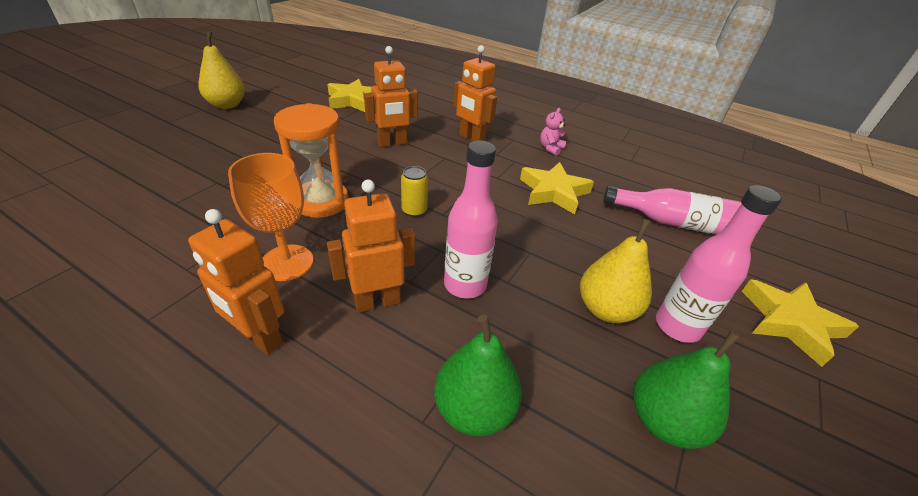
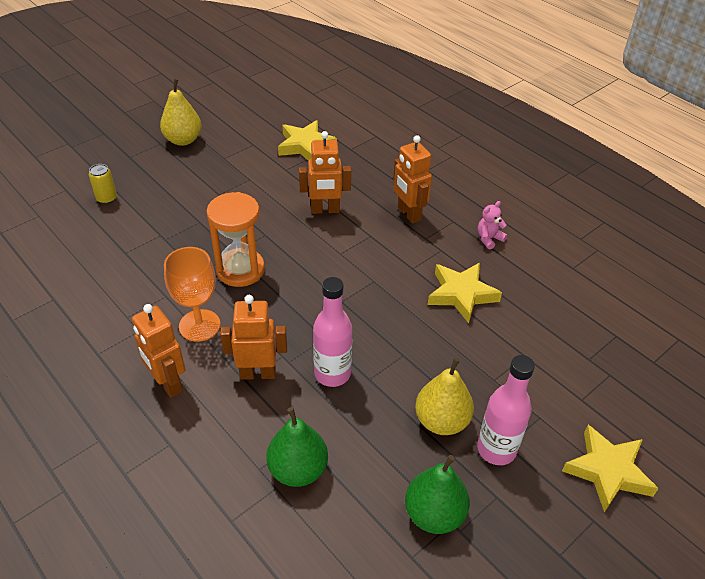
camera: 20 degrees right, 5 degrees up
yellow can [401,166,428,217] -> yellow can moved to [89,164,117,204]
pink bottle [603,186,742,235] -> none

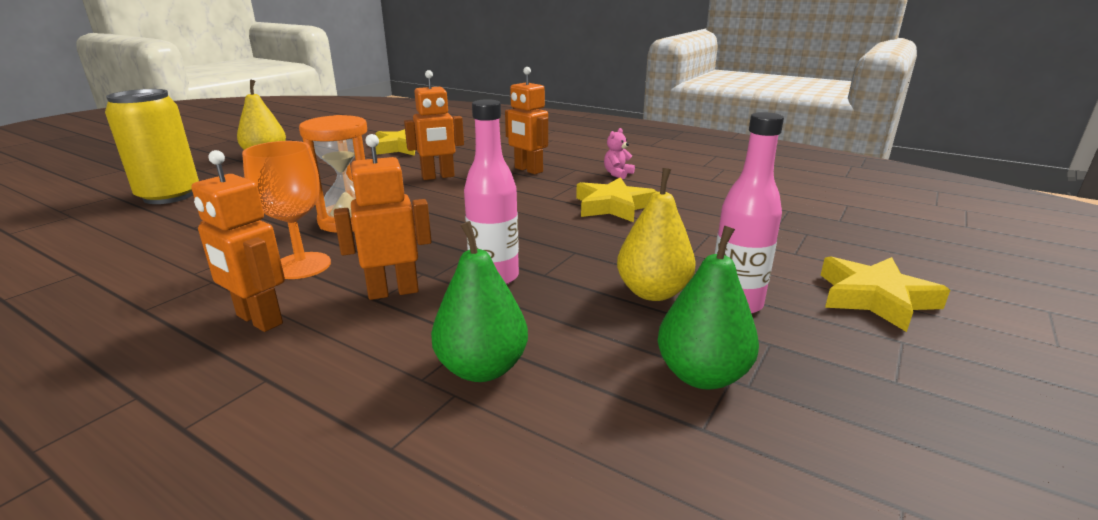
camera: 15 degrees left, 20 degrees down
yellow can [89,164,117,204] -> yellow can [105,89,199,204], size x2.26

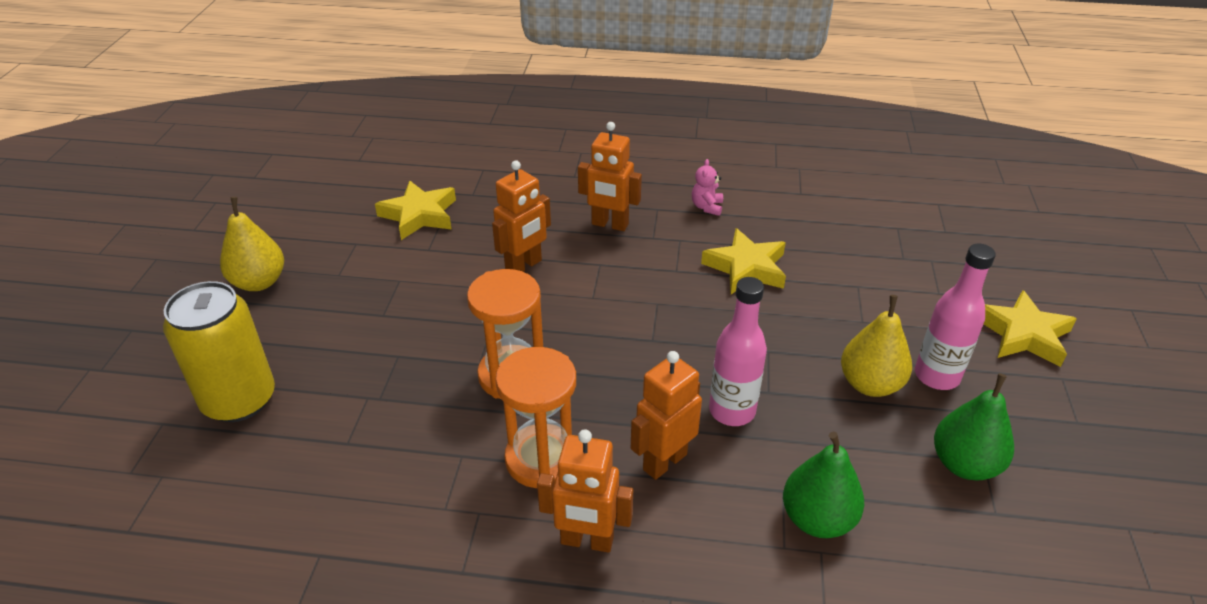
camera: 25 degrees left, 15 degrees up
orange goblet [242,141,331,279] -> orange hourglass [495,347,576,488]

